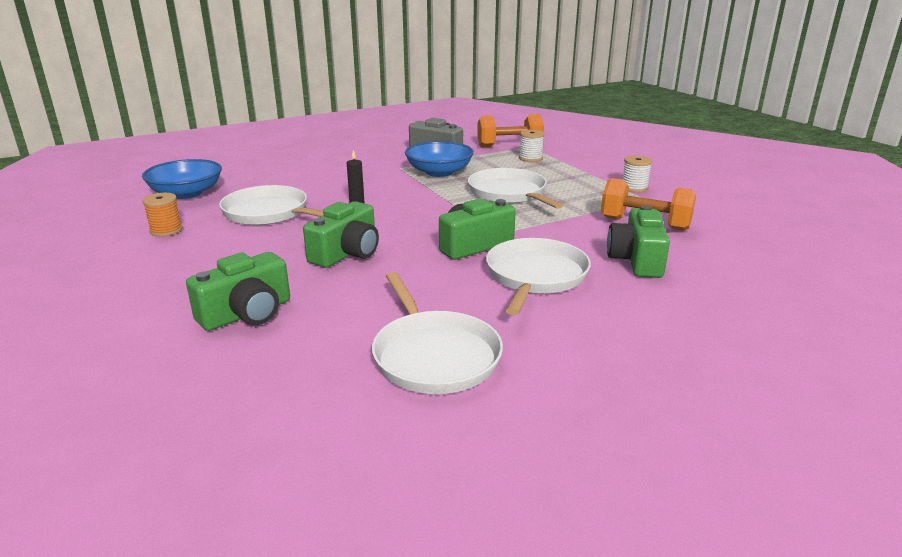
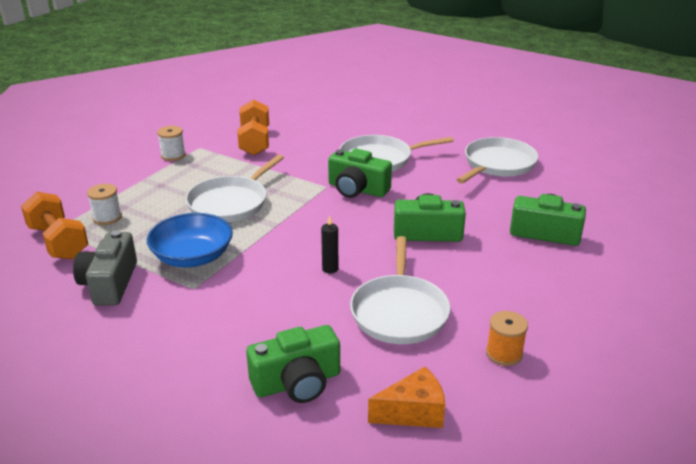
camera: 120 degrees left, 5 degrees up
blue bowl [142,159,222,199] -> orange cheese [368,367,445,428]
green camera [607,205,670,278] -> green camera moved to [246,325,340,403]

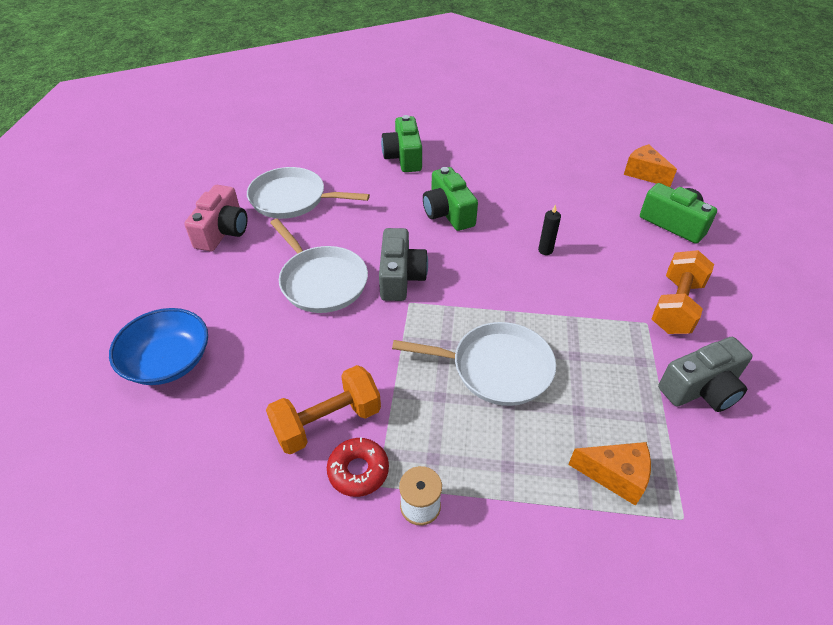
camera: 115 degrees left, 15 degrees up
orange dumbbell [21,192,88,259] -> orange dumbbell moved to [652,250,714,334]
white spool [87,184,122,225] -> orange cheese [568,442,651,506]
blue bowl [147,213,233,268] -> blue bowl moved to [109,308,208,385]
green camera [328,149,392,198] -> grey camera [379,228,428,301]
white pan [350,236,450,344] -> none
orange spool [486,311,528,366] -> none
none -> pink camera [184,185,248,251]
none -> red donut [327,437,389,497]

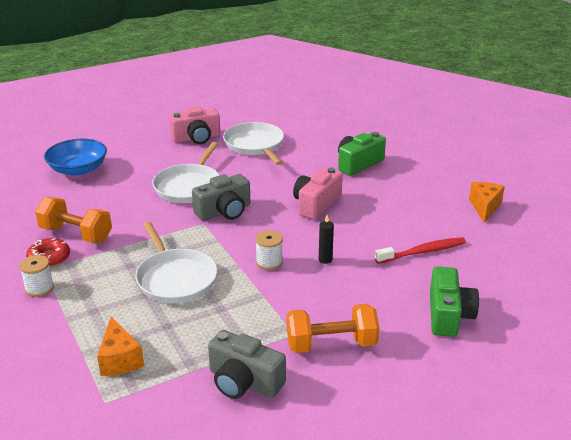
camera: 55 degrees right, 15 degrees down
green camera [423,167,478,231] -> pink camera [293,167,343,220]
orange cheese [624,144,677,187] -> orange cheese moved to [469,182,505,223]
none -> white spool [255,230,283,270]
none -> red toothbrush [375,237,466,264]

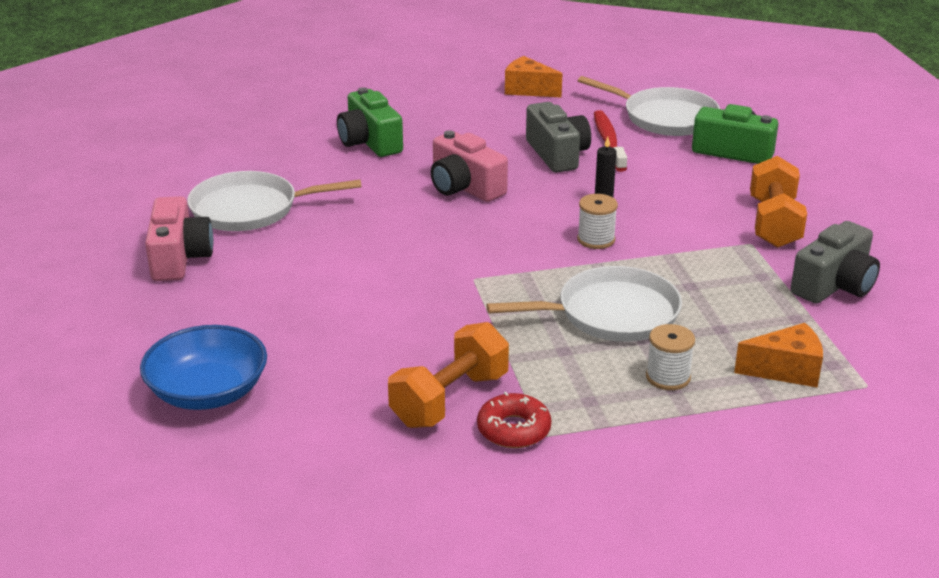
camera: 75 degrees left, 0 degrees up
white spool [19,255,54,297] -> white spool moved to [646,324,695,390]
white pan [152,142,219,203] -> white pan moved to [578,76,720,136]
grey camera [192,174,250,221] -> grey camera moved to [526,102,591,173]

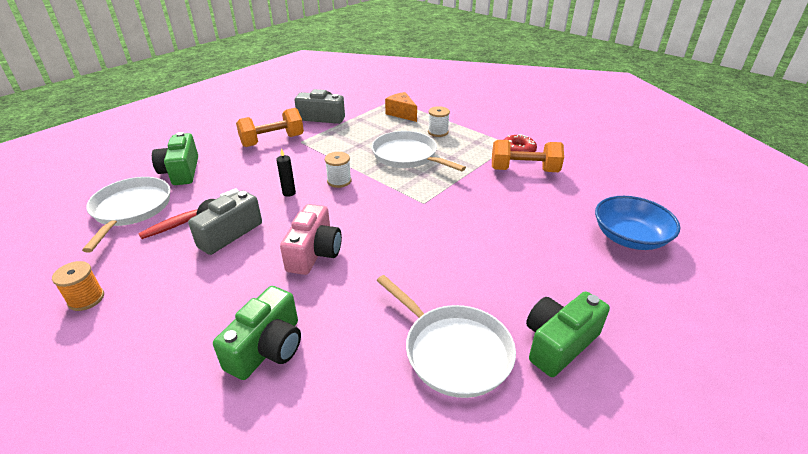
camera: 125 degrees left, 5 degrees up
pink camera [145,196,213,281] -> green camera [526,291,610,377]
orange cheese [505,56,562,98] -> orange spool [52,261,104,311]

